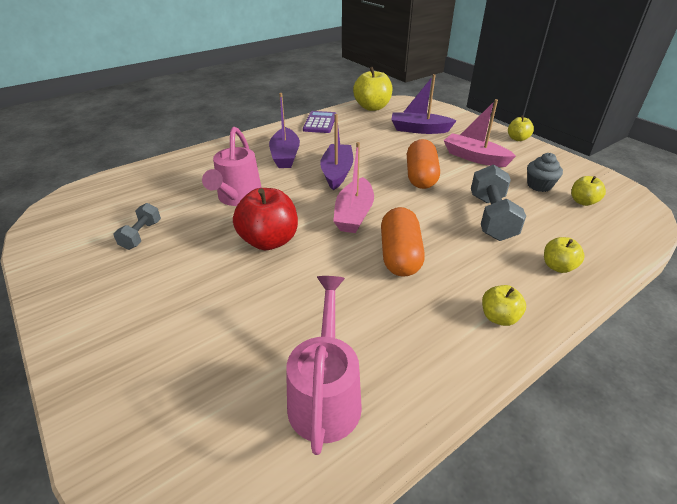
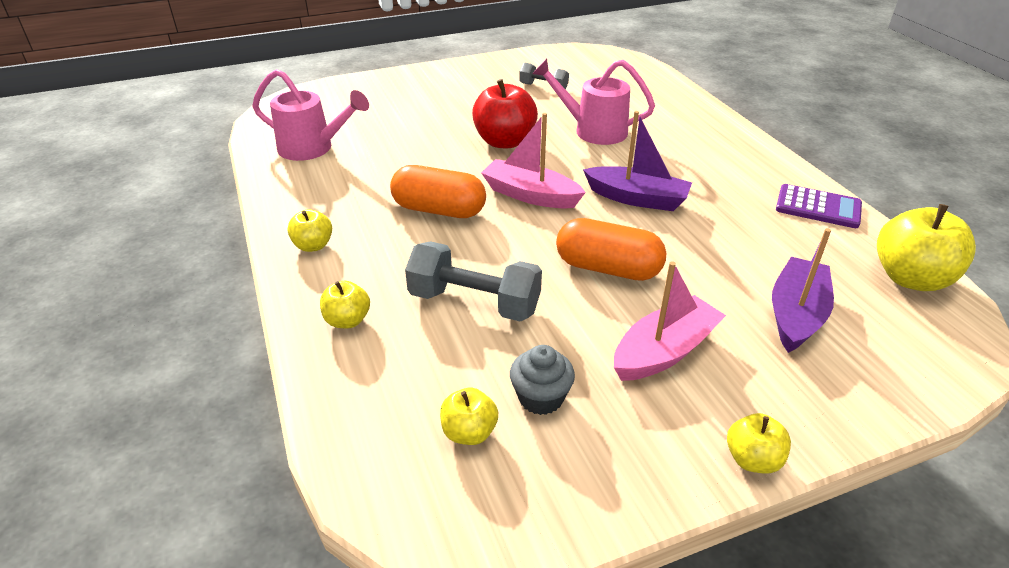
camera: 105 degrees right, 0 degrees up
purple boat [269,93,300,168] -> none

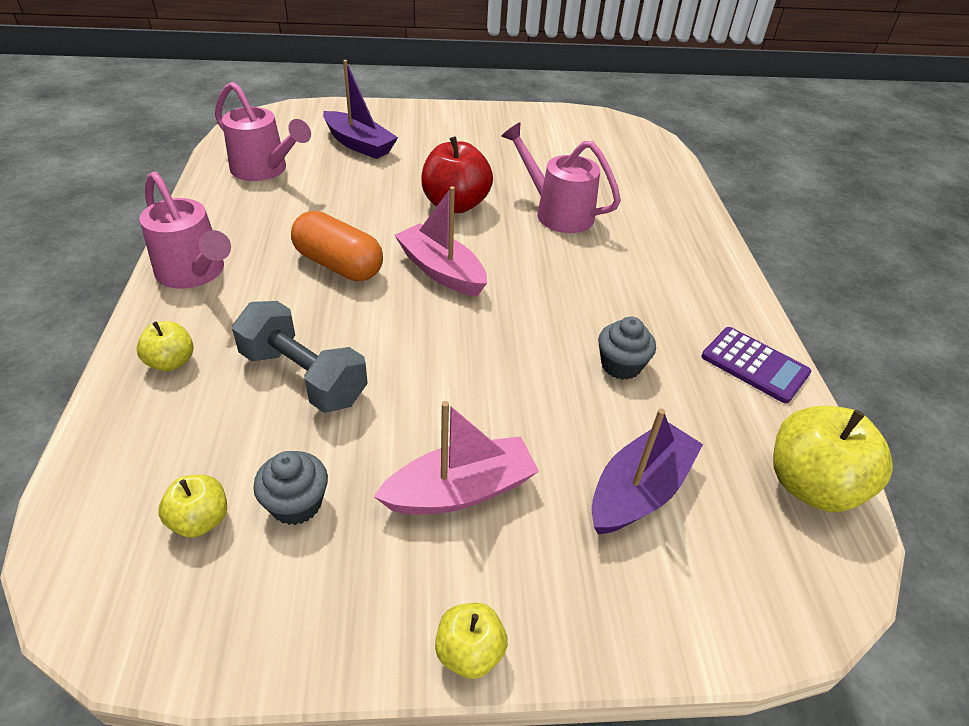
camera: 15 degrees right, 5 degrees up
yellow apple [287,209,332,252] -> pink watering can [139,171,231,289]
grey dumbbell [519,63,569,89] -> none
orange capsule [556,218,666,281] -> none
purple boat [583,111,692,211] -> purple boat moved to [323,60,398,159]
none -> grey cupcake [598,317,656,380]

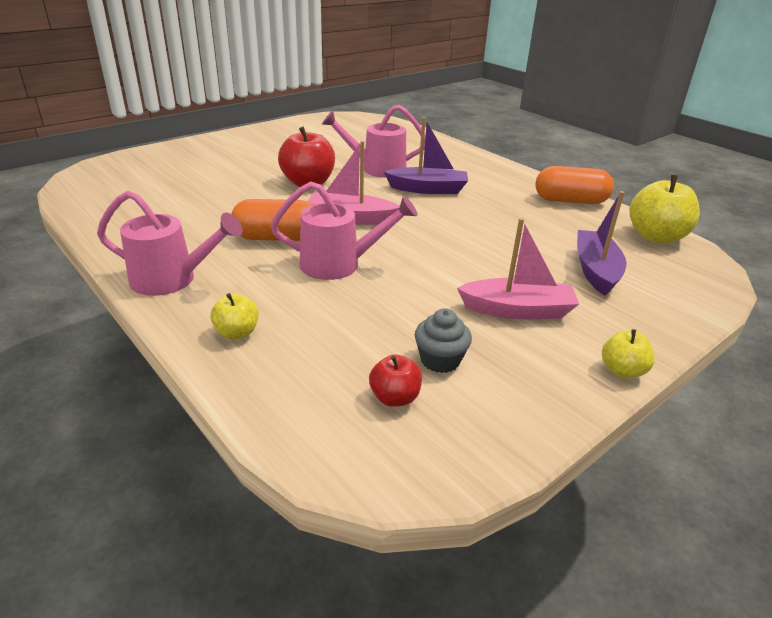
camera: 35 degrees left, 10 degrees down
yellow apple [158,475,227,538] -> red apple [369,355,422,407]
pink watering can [215,82,311,181] -> pink watering can moved to [271,181,418,280]
grey dumbbell [232,301,368,413] -> none
purple boat [323,60,398,159] -> purple boat moved to [384,117,468,194]
pink boat [373,401,539,515] -> pink boat turned 60 degrees clockwise [457,218,579,319]
grey cupcake [598,317,656,380] -> none
purple calculator [702,327,811,403] -> orange capsule [535,166,614,204]

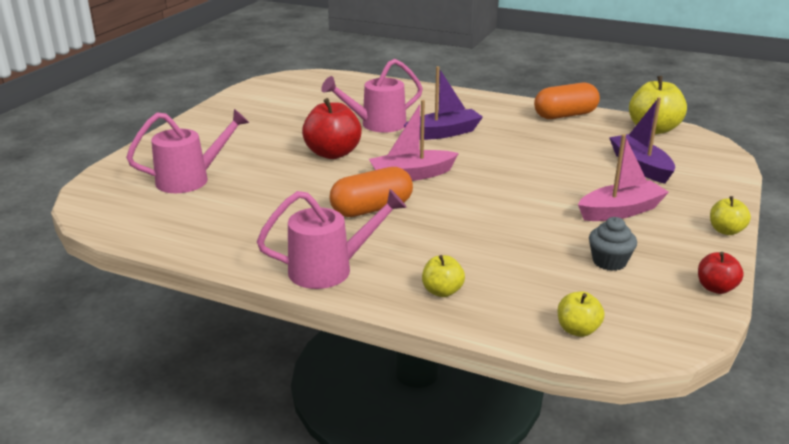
camera: 25 degrees left, 5 degrees down
pink watering can [271,181,418,280] -> pink watering can moved to [126,109,249,193]
red apple [369,355,422,407] -> red apple moved to [698,252,744,294]
none -> yellow apple [557,291,605,337]

